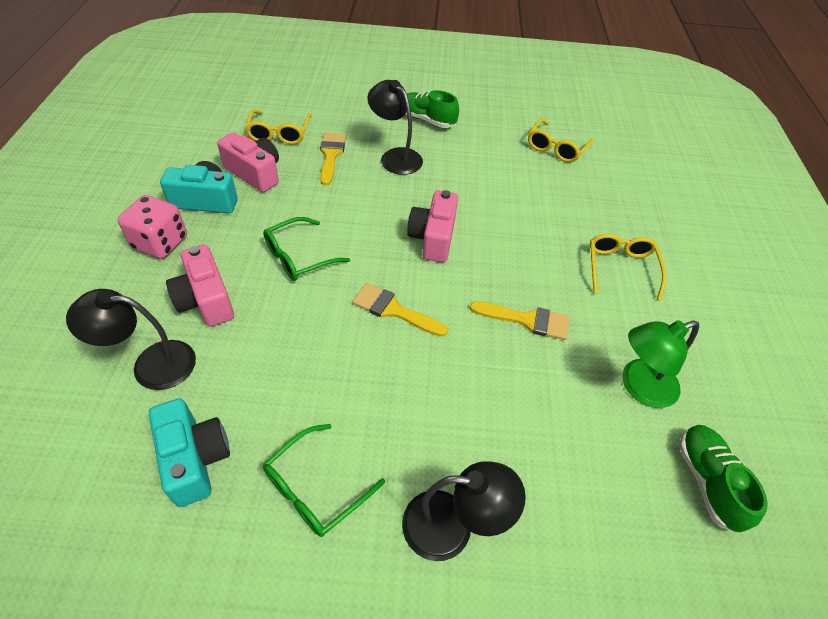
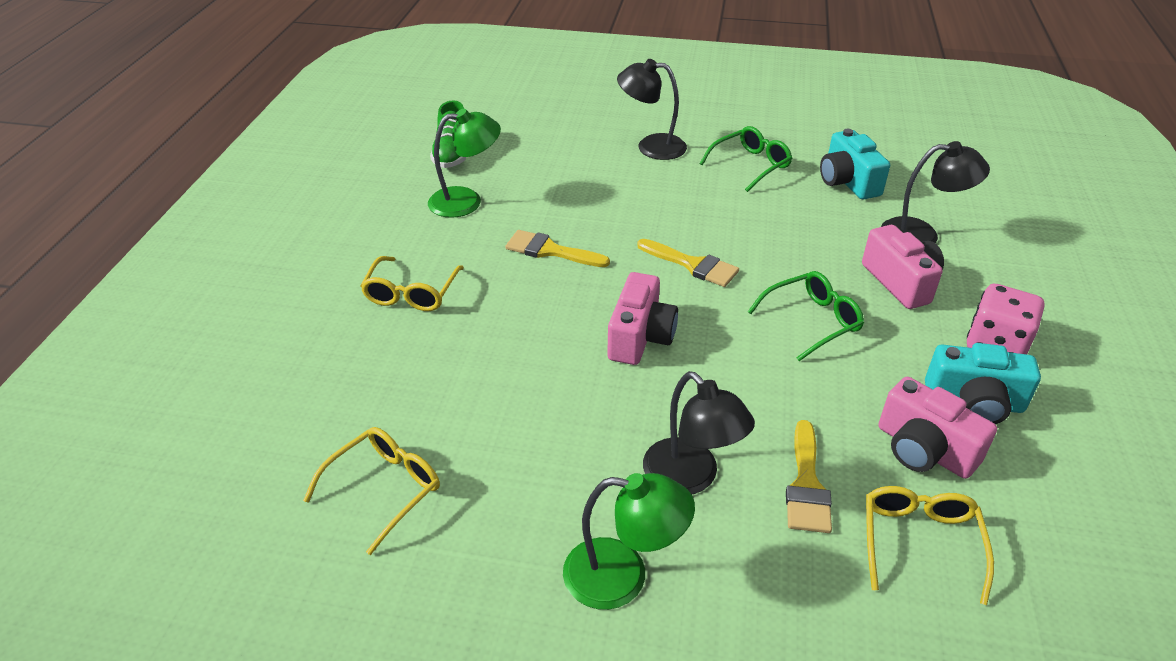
camera: 170 degrees left, 10 degrees down
green shoe [406,90,459,128] -> green lamp [563,473,695,610]

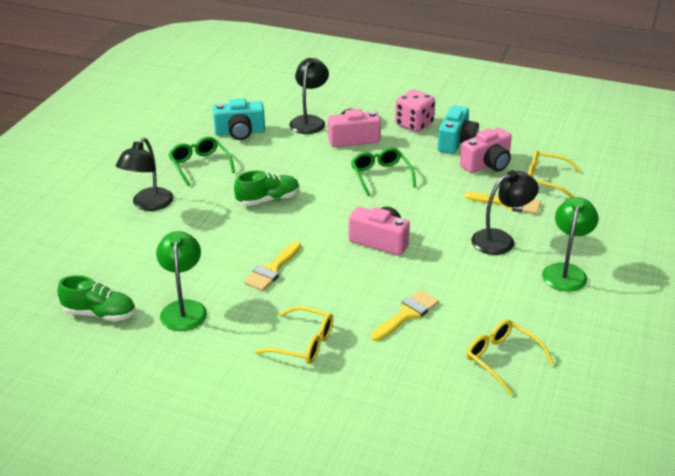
camera: 80 degrees left, 5 degrees down
yellow brush [637,239,739,287] -> yellow brush moved to [371,290,439,341]
none -> green shoe [234,170,299,206]

